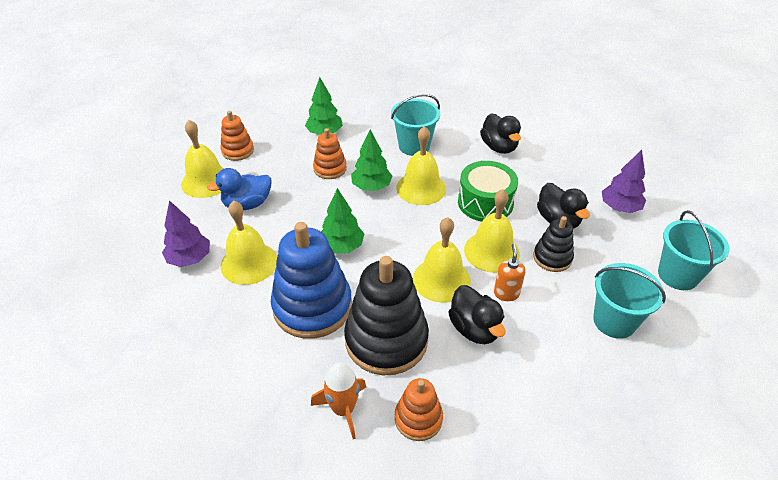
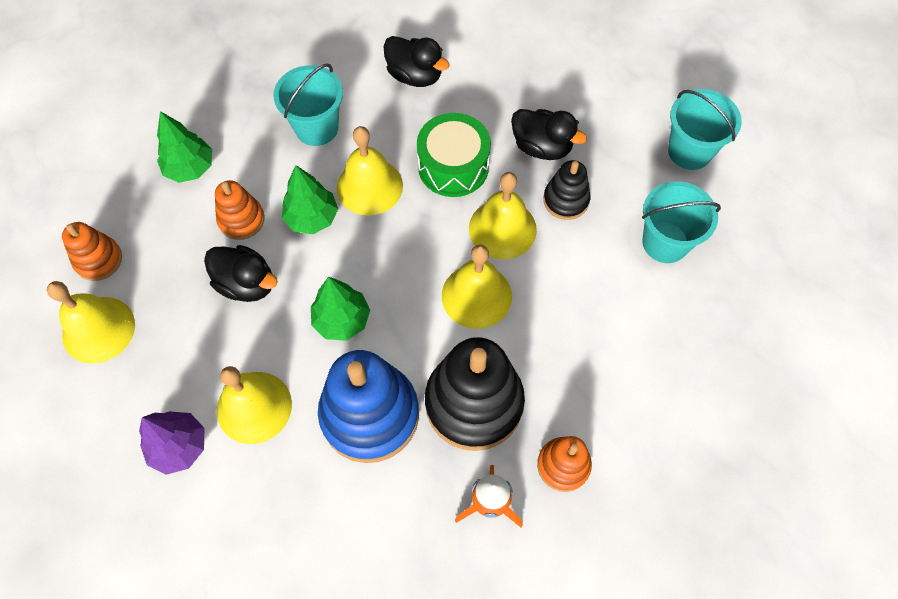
camera: 35 degrees left, 20 degrees up
blue duck [207,168,271,210] -> none
black duck [448,285,506,344] -> black duck moved to [204,245,278,302]
orange soap dispenser [494,244,526,301] -> none
purple tree [602,150,646,213] -> none

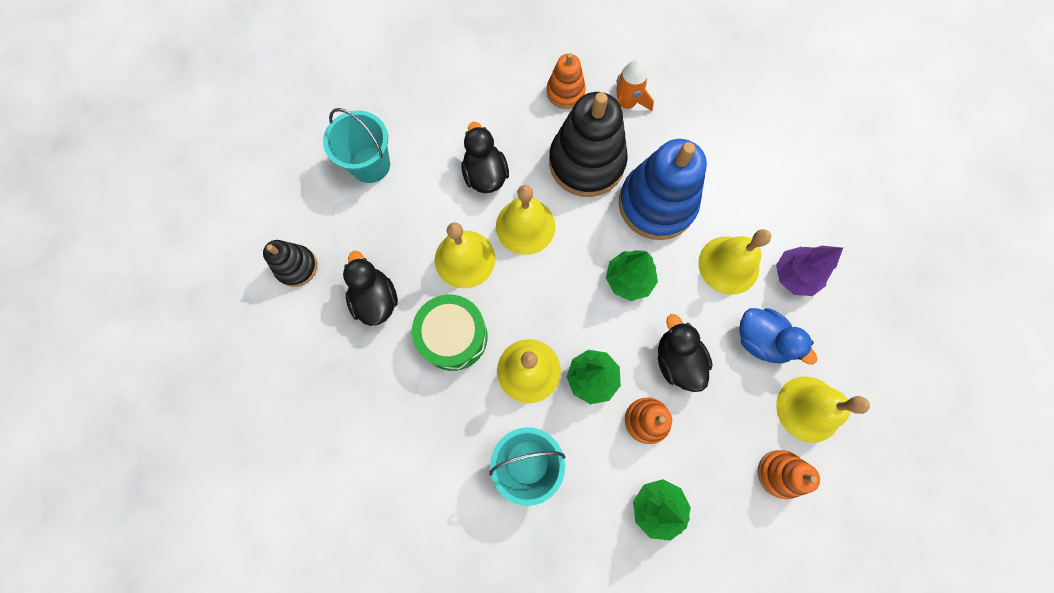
camera: 140 degrees left, 10 degrees up
black duck [383,36,450,87] -> black duck moved to [461,122,509,193]
black stacking toy [543,160,590,220] -> black stacking toy moved to [263,240,317,287]
turquoise bucket [668,89,742,170] -> none
none -> blue duck [739,308,817,364]

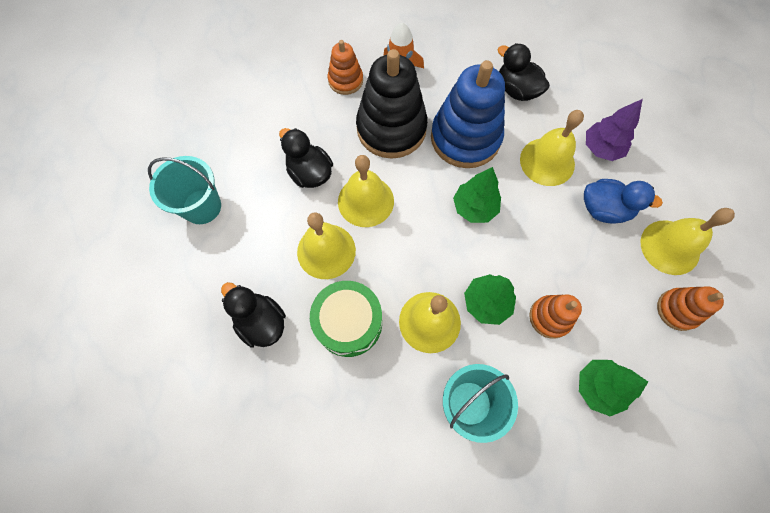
camera: 25 degrees left, 5 degrees down
black stacking toy [263,240,317,287] -> none
black duck [658,314,712,392] -> black duck moved to [497,43,550,101]

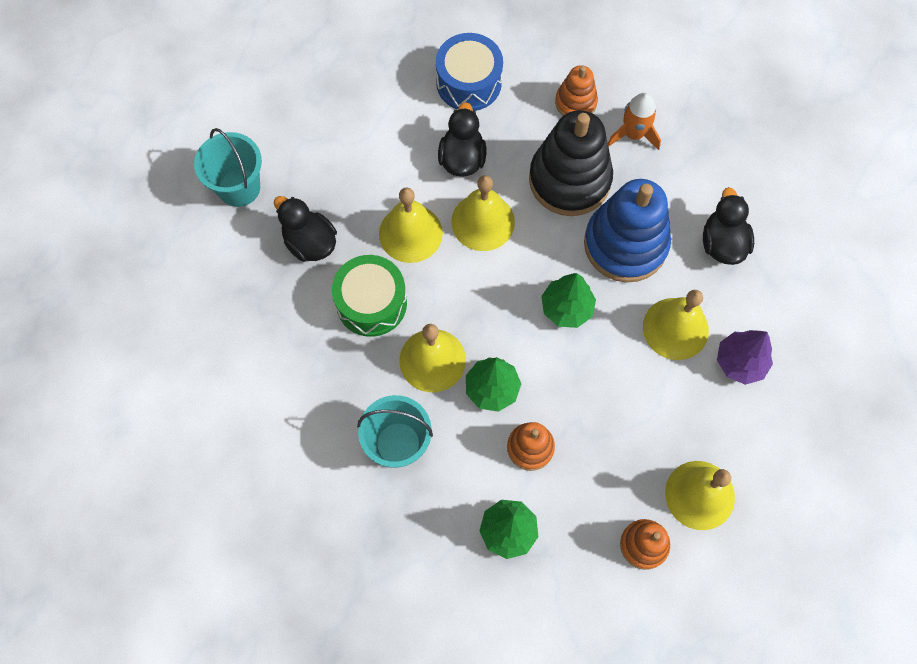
camera: 45 degrees right, 0 degrees up
turquoise bucket [148,156,221,224] -> turquoise bucket moved to [194,128,262,207]
black duck [221,282,286,347] -> black duck turned 45 degrees counterclockwise [274,196,337,262]
blue duck [584,179,663,224] -> none
none -> blue drum [436,33,503,111]

